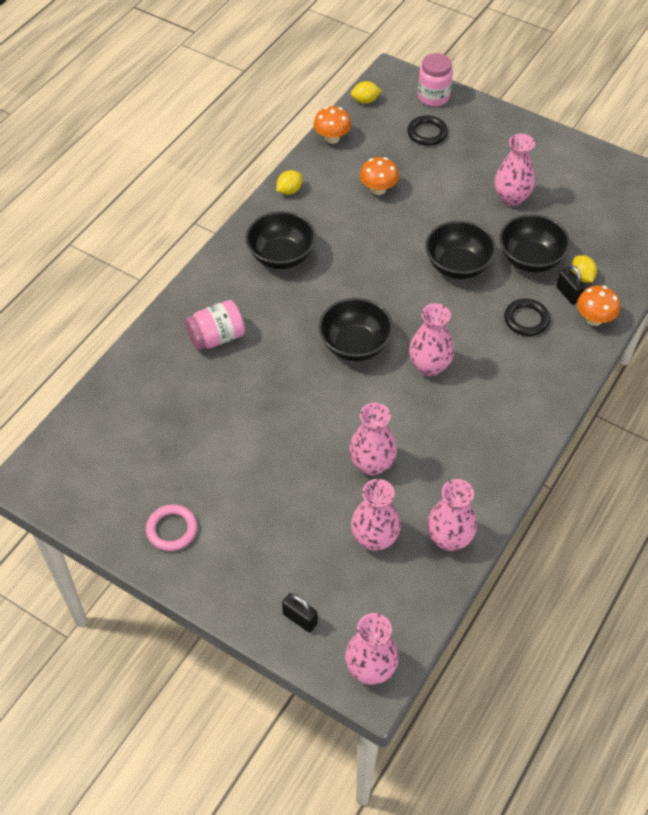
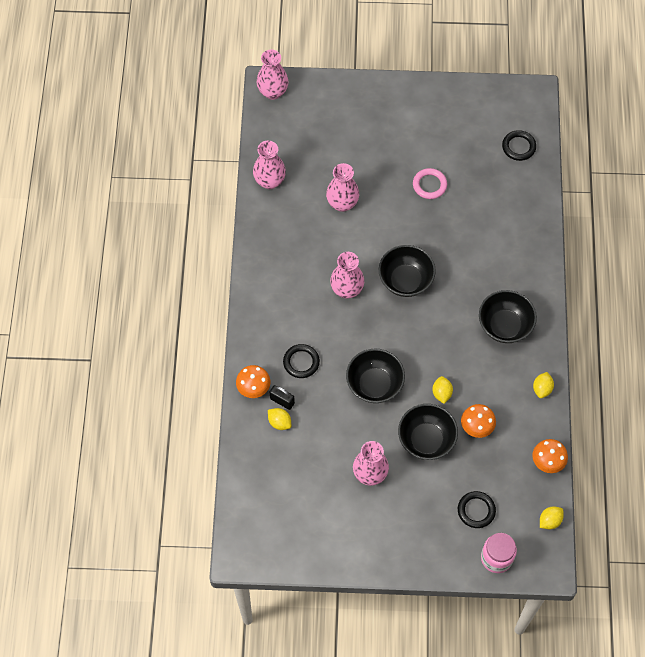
camera: 150 degrees right, 10 degrees up
pink ring [146,504,198,551] -> pink ring moved to [413,168,447,199]
pink jar [185,300,245,350] -> none
black padlock [282,593,318,632] -> none
pink vase [351,479,401,551] -> none
black bowl [499,214,570,273] -> black bowl moved to [398,404,458,460]
none -> yellow lemon [432,376,453,404]
none -> black ring [502,130,536,161]

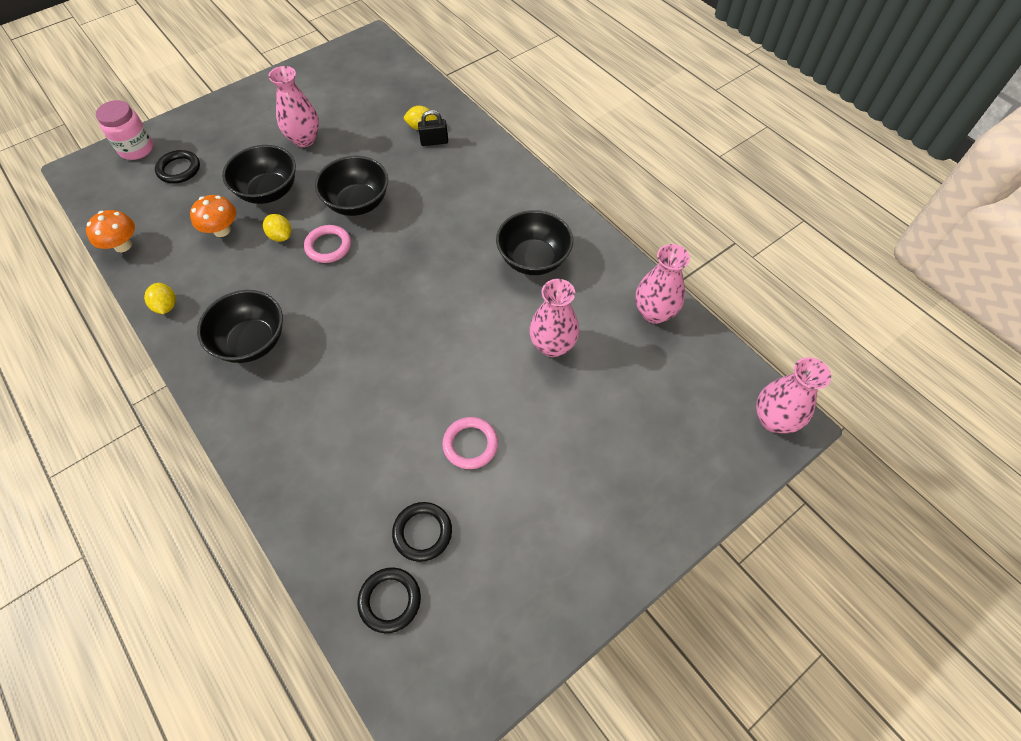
camera: 140 degrees right, 5 degrees down
orange mushroom [236,365,270,398] -> none
black ring [283,344,320,378] -> black ring moved to [392,502,452,562]
pink vase [330,252,364,298] -> none
black bowl [379,245,436,297] -> black bowl moved to [496,210,573,275]
yellow lemon [540,506,564,529] -> none
none -> pink ring [304,225,351,263]

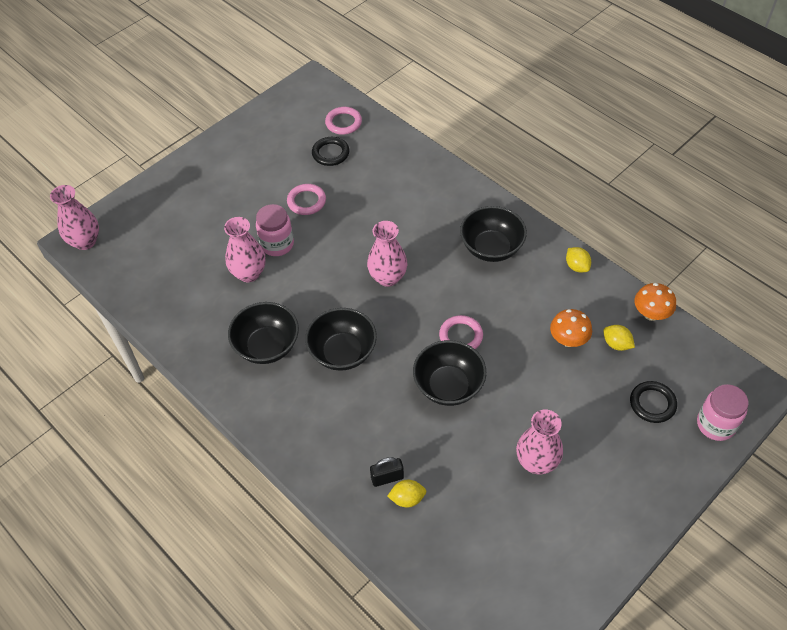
camera: 175 degrees right, 5 degrees down
black bowl [222,145,296,204] -> black bowl moved to [305,308,377,371]
yellow lemon [263,214,291,242] -> yellow lemon moved to [603,325,635,351]
black ring [357,567,421,633] -> pink ring [325,107,362,135]
pink vase [635,244,690,324] -> pink vase moved to [367,221,407,287]
none -> pink jar [256,204,294,256]

